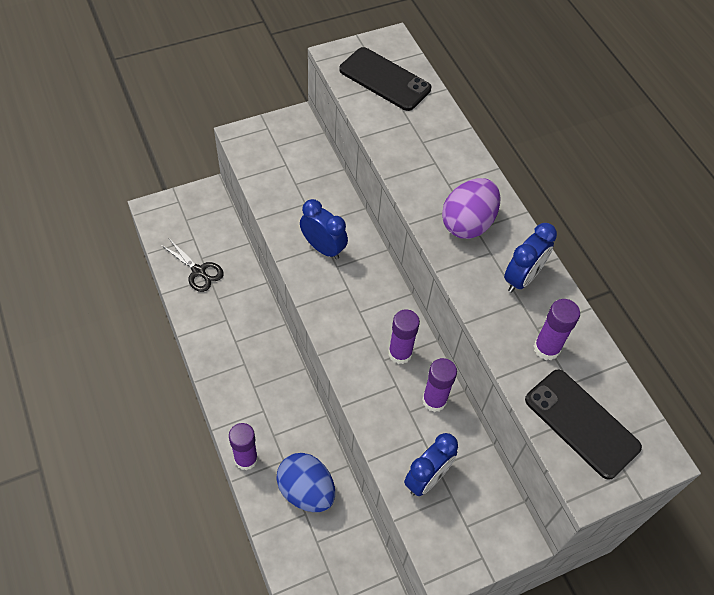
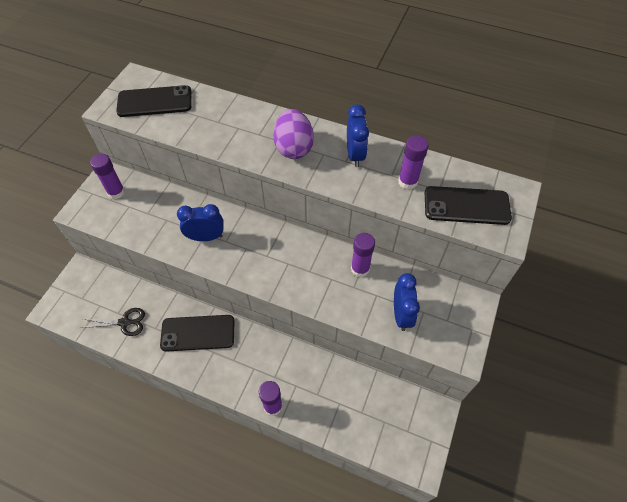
camera: 40 degrees left, 0 degrees up
blue egg [276,453,335,512] -> none
purple glue stick [388,309,420,364] -> purple glue stick moved to [90,154,125,199]
none -> black phone [160,315,234,352]

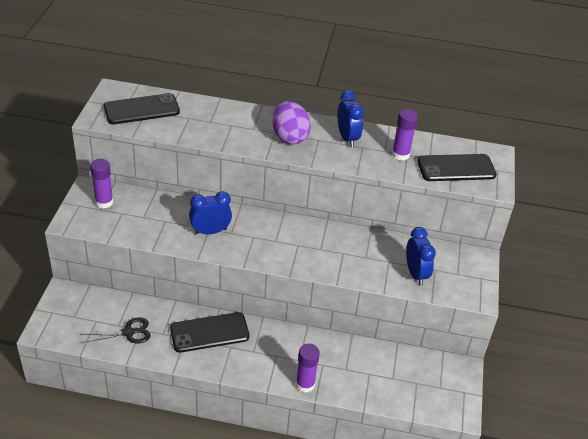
camera: 15 degrees left, 15 degrees down
purple glue stick [351,233,375,277] -> none

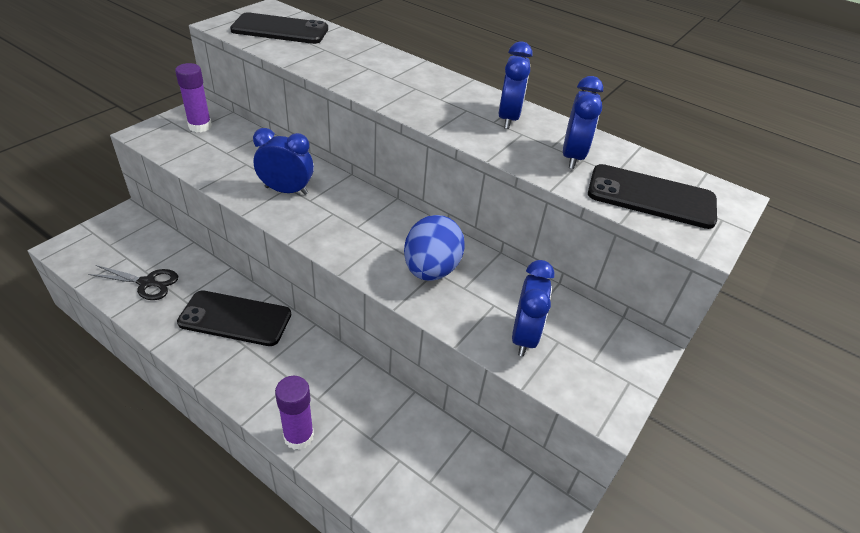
camera: 25 degrees right, 0 degrees up
purple egg [272,101,311,144] -> none
purple glue stick [392,109,418,161] -> blue clock [563,76,603,169]
none -> blue egg [404,215,465,281]

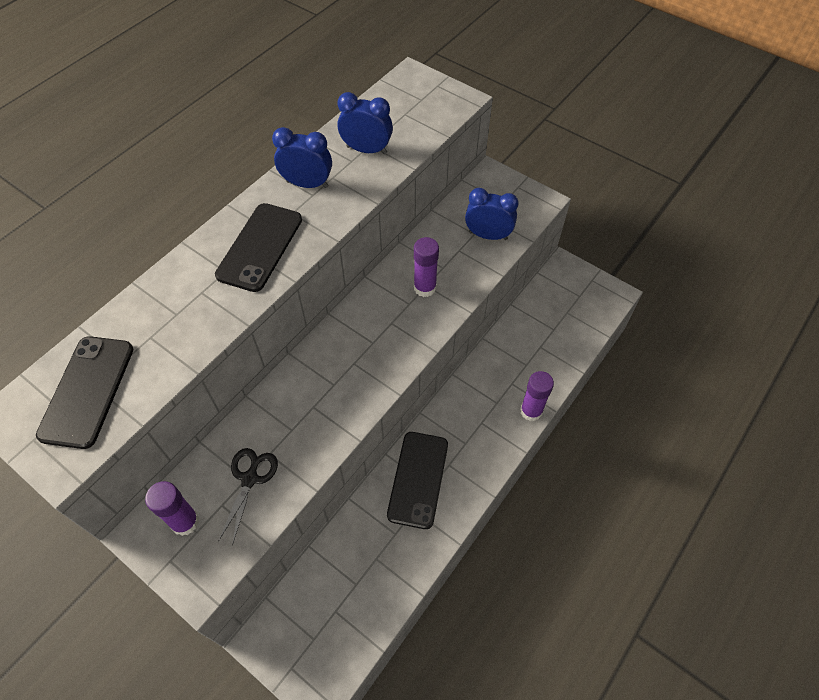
camera: 85 degrees left, 15 degrees up
black scissors [88,265,178,300] -> black scissors moved to [218,448,278,545]
blue clock [253,128,314,195] -> none
blue egg [404,215,465,281] -> purple glue stick [414,237,439,297]
black phone [588,164,717,229] -> black phone moved to [215,203,302,292]

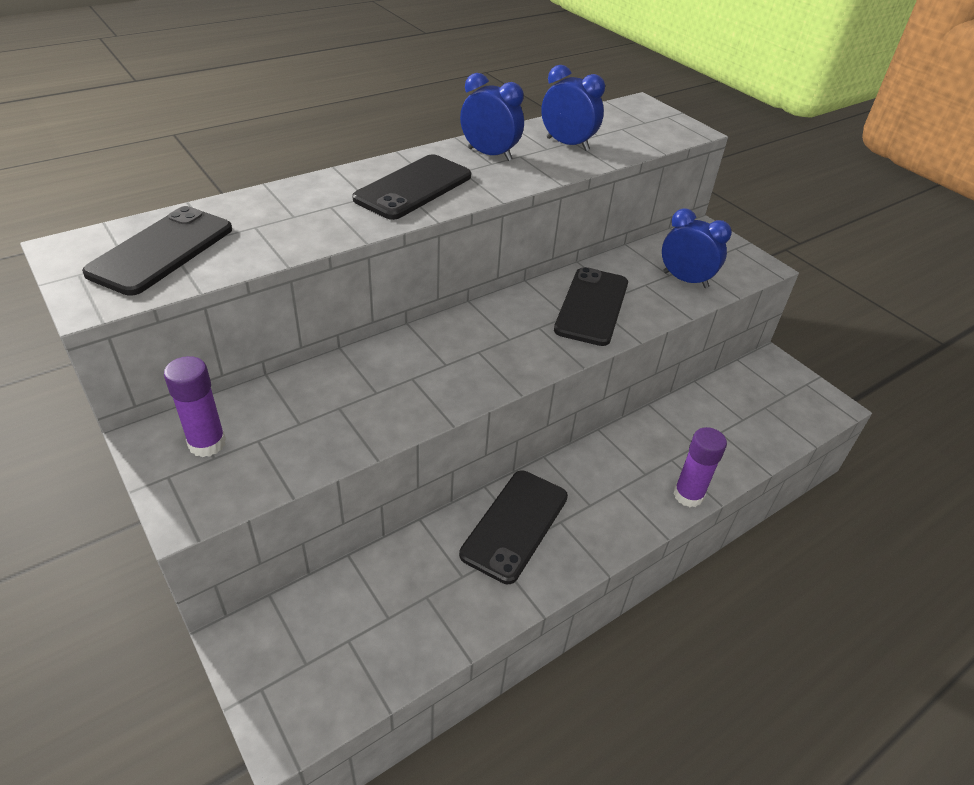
camera: 15 degrees right, 15 degrees down
black scissors [218,448,278,545] -> none
purple glue stick [414,237,439,297] -> black phone [554,267,628,346]

